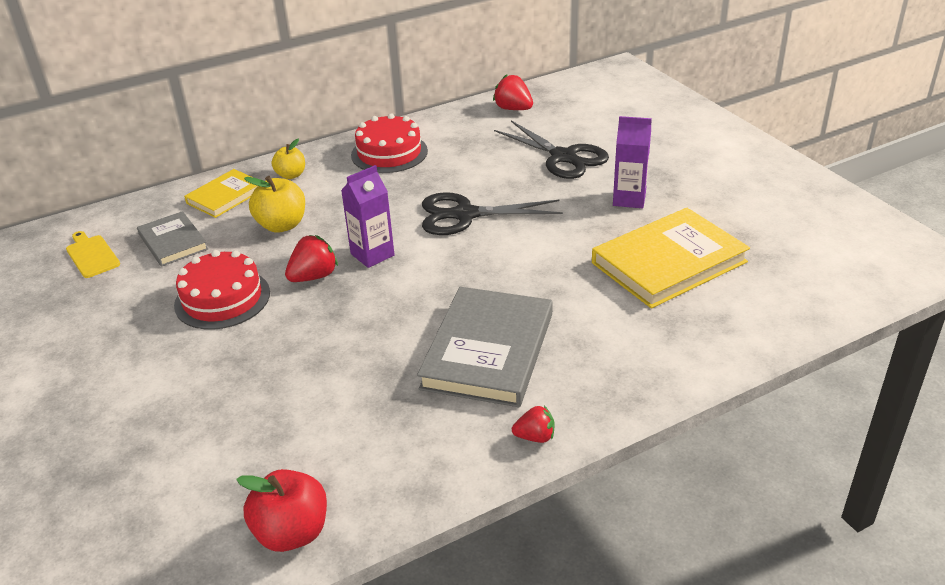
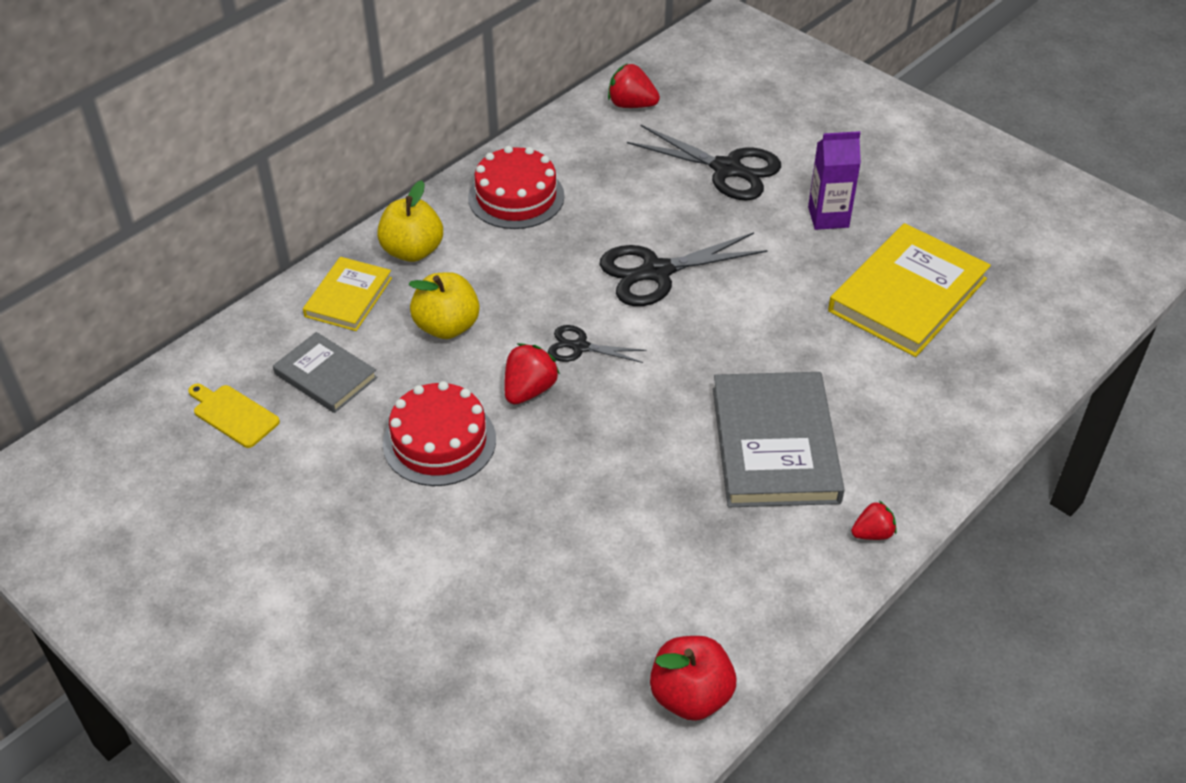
camera: 20 degrees left, 10 degrees up
yellow apple [271,139,305,179] -> yellow apple [377,180,443,262], size x1.54
purple carton [341,165,395,268] -> black scissors [548,325,647,363]

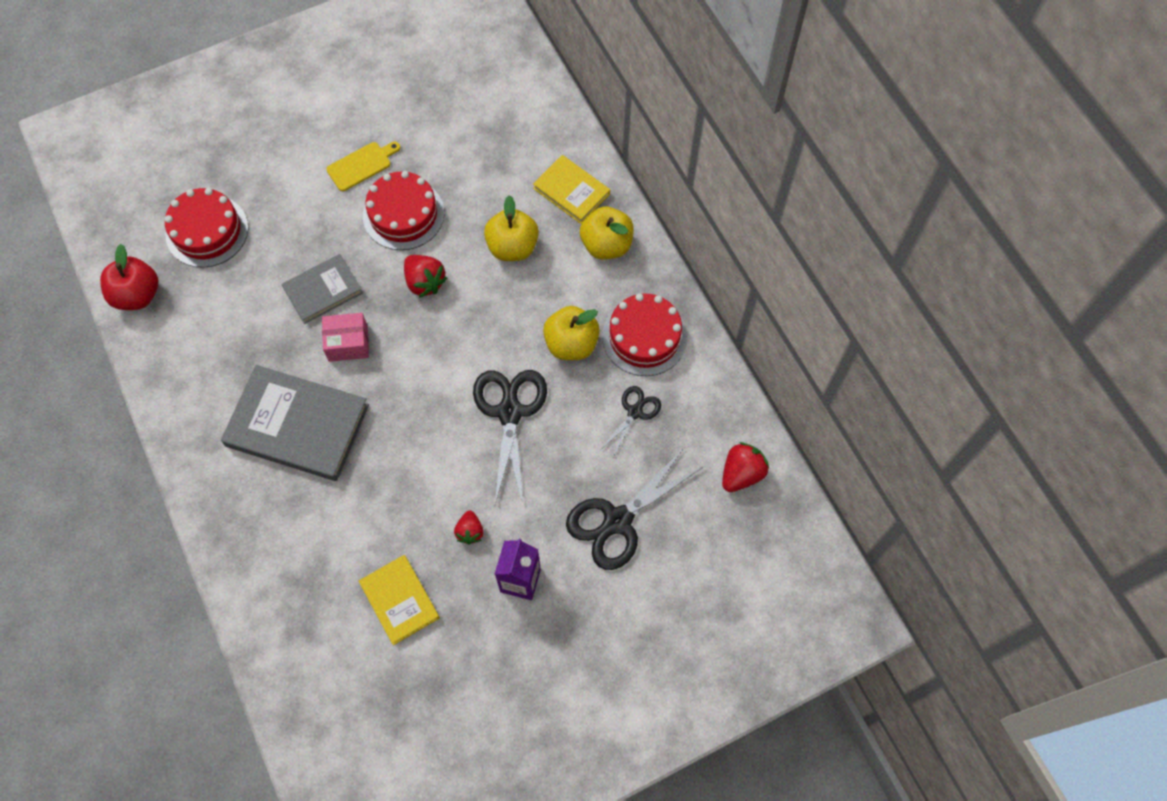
camera: 110 degrees right, 20 degrees up
yellow cutting board [188,384,280,448] -> yellow cutting board moved to [326,142,400,191]
grey book [273,332,378,413] -> grey book moved to [281,254,363,324]
black scissors [548,325,647,363] -> black scissors moved to [600,386,661,457]
yellow book [828,223,991,357] -> yellow book [359,555,440,645], size x0.57
red strawberry [851,501,897,540] -> red strawberry moved to [454,510,484,545]
none -> red cake [165,188,248,268]
none -> pink box [322,313,369,362]
none -> yellow apple [543,306,600,360]

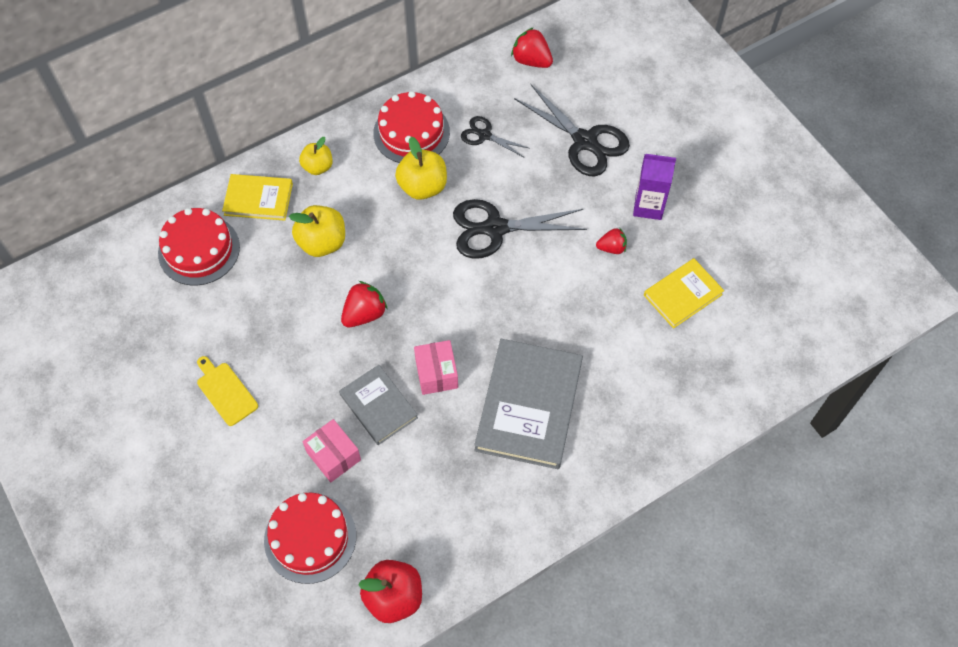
camera: 95 degrees left, 5 degrees down
red cake [363,171,444,250] -> red cake moved to [158,208,240,286]
yellow book [533,155,610,224] -> yellow book turned 60 degrees clockwise [222,174,293,221]
yellow apple [580,206,634,259] -> yellow apple [299,137,333,175], size x0.65
none -> pink box [302,419,361,482]

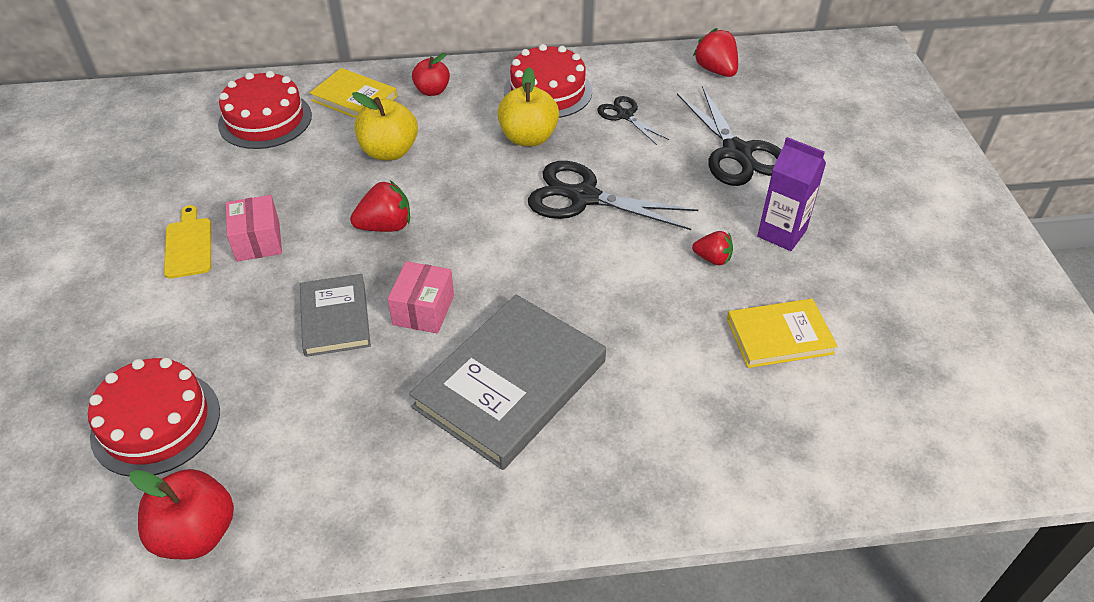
camera: 25 degrees right, 15 degrees down
yellow apple [299,137,333,175] -> red apple [412,53,450,96]
pink box [302,419,361,482] -> pink box moved to [226,195,282,262]

